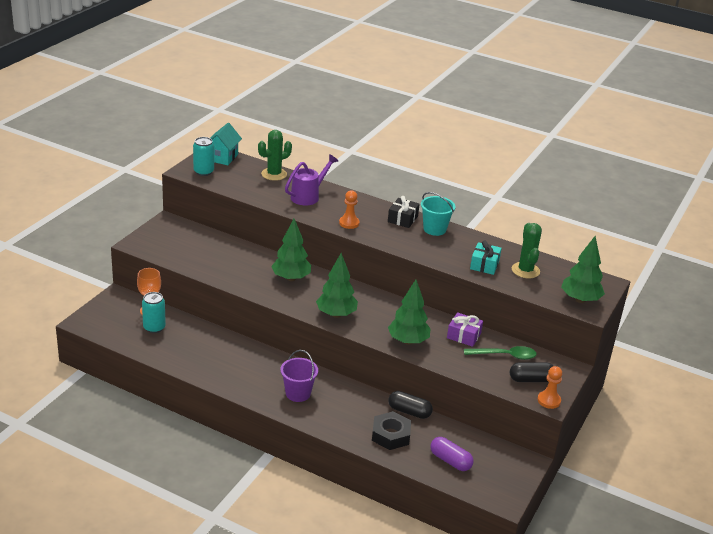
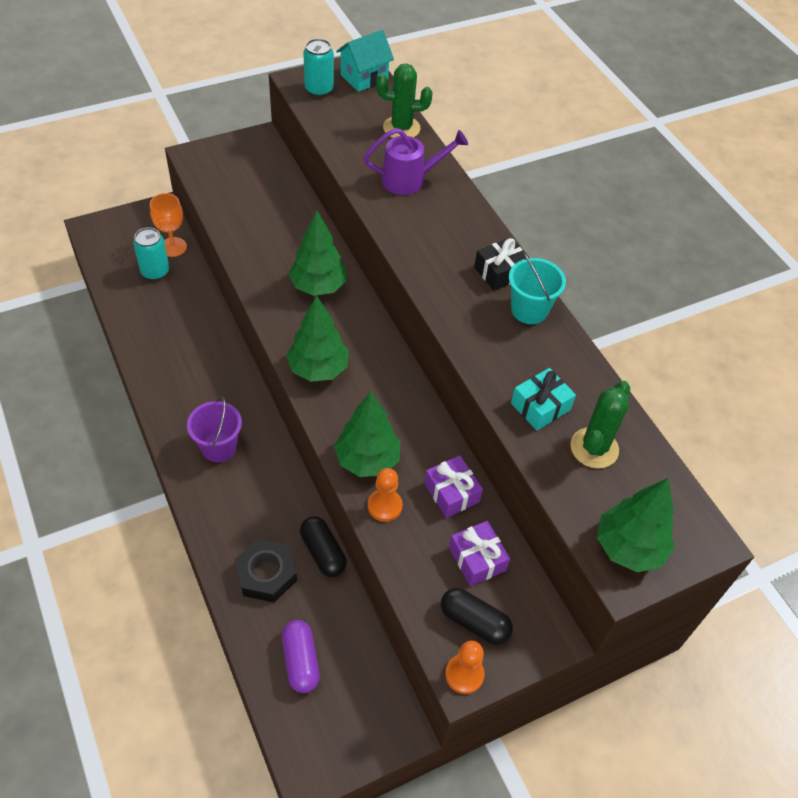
camera: 35 degrees right, 20 degrees up
orange pawn [339,190,360,229] -> orange pawn moved to [368,468,403,522]
green spoon [464,346,537,360] -> purple gift [449,521,510,586]

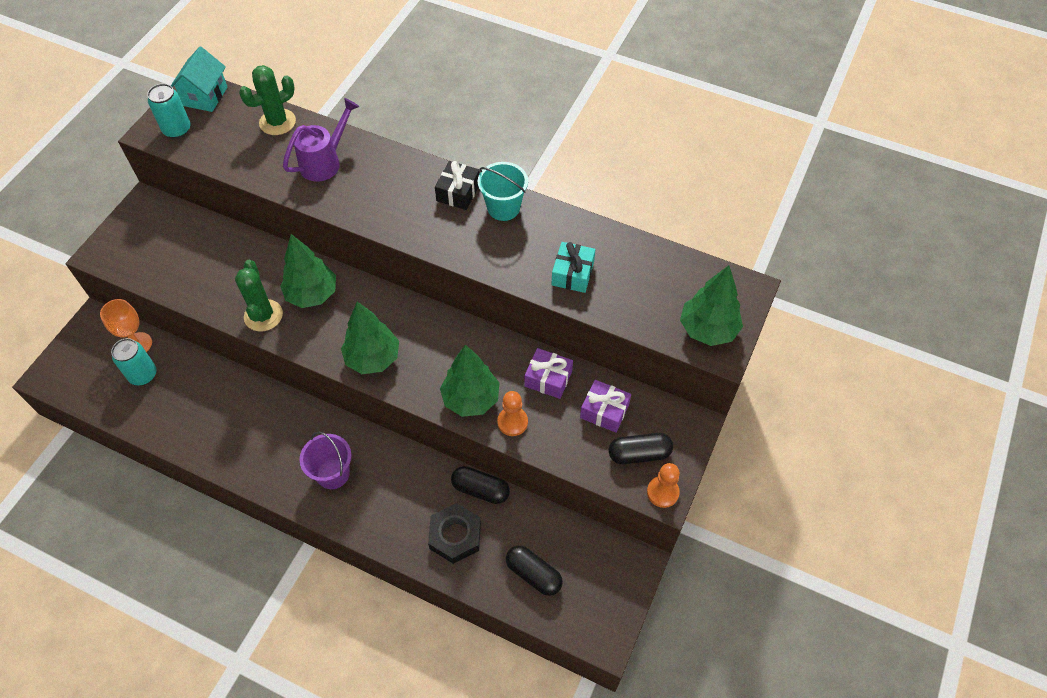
camera: 35 degrees left, 5 degrees up
purple capsule [282,620,320,693] -> black capsule [506,545,563,596]
green cactus [571,381,630,468] -> green cactus moved to [235,260,283,331]

